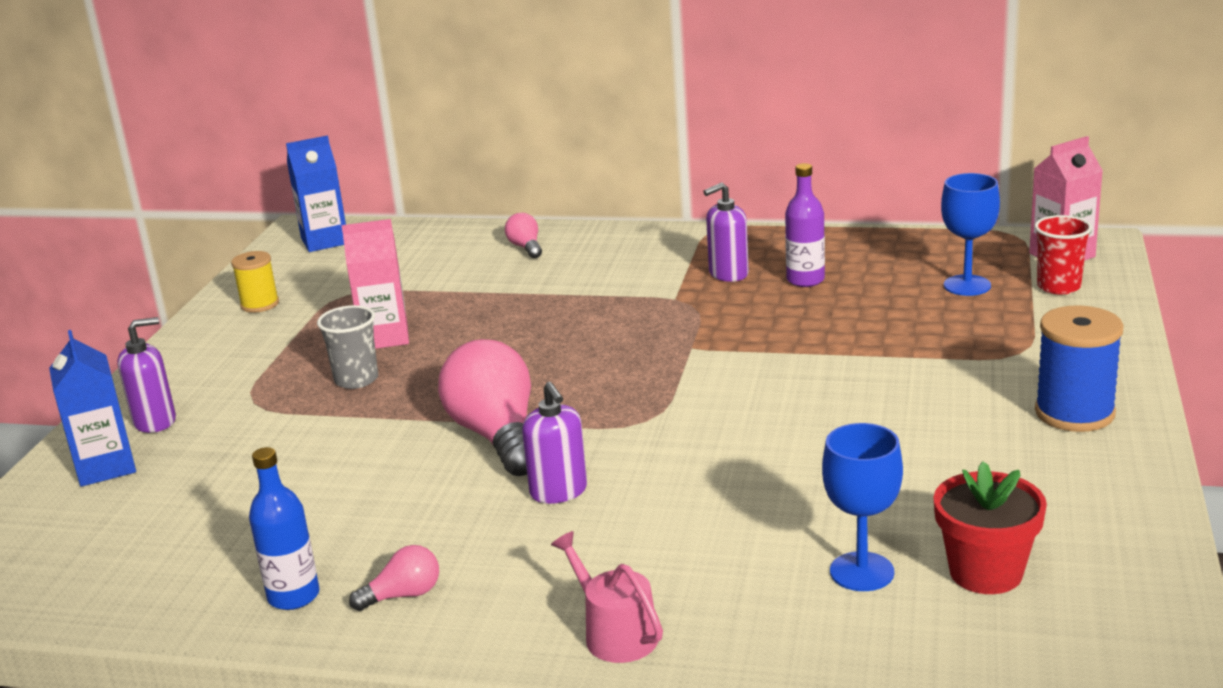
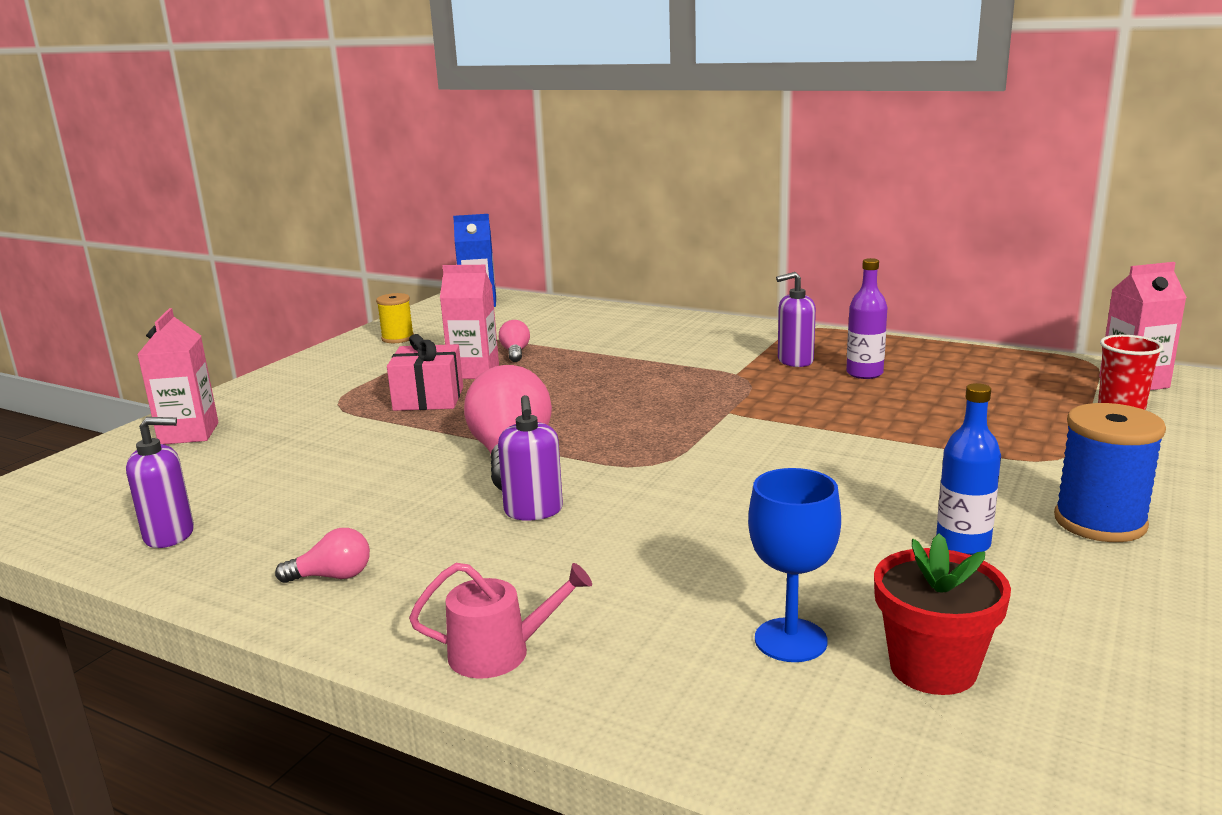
camera: 15 degrees right, 5 degrees down
blue carton [49,330,136,487] -> pink carton [137,308,219,444]
purple soap dispenser [117,317,176,433] -> purple soap dispenser moved to [126,417,194,548]
blue bottle [249,447,320,610] -> blue bottle moved to [936,383,1001,555]
grey cup [317,305,378,389] -> pink gift [387,334,463,411]
pink light bulb [505,213,542,258] -> pink light bulb moved to [499,320,530,362]
pink watering can [551,531,663,663] -> pink watering can turned 105 degrees clockwise [409,563,592,679]
blue goblet [941,173,1000,296] -> none

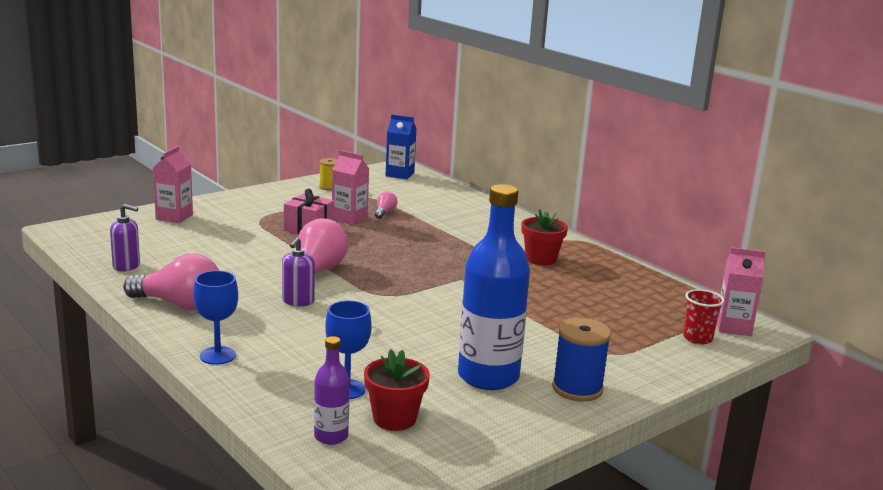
camera: 20 degrees right, 0 degrees up
pink light bulb [275,528,370,583] -> pink light bulb [123,254,219,310], size x2.15
pink watering can [409,563,592,679] -> blue goblet [193,271,238,365]
purple soap dispenser [776,272,816,367] -> red flower pot [521,209,568,266]
purple bottle [846,258,888,379] -> purple bottle moved to [314,336,350,445]
blue bottle [936,383,1001,555] -> blue bottle [458,184,530,390], size x2.06

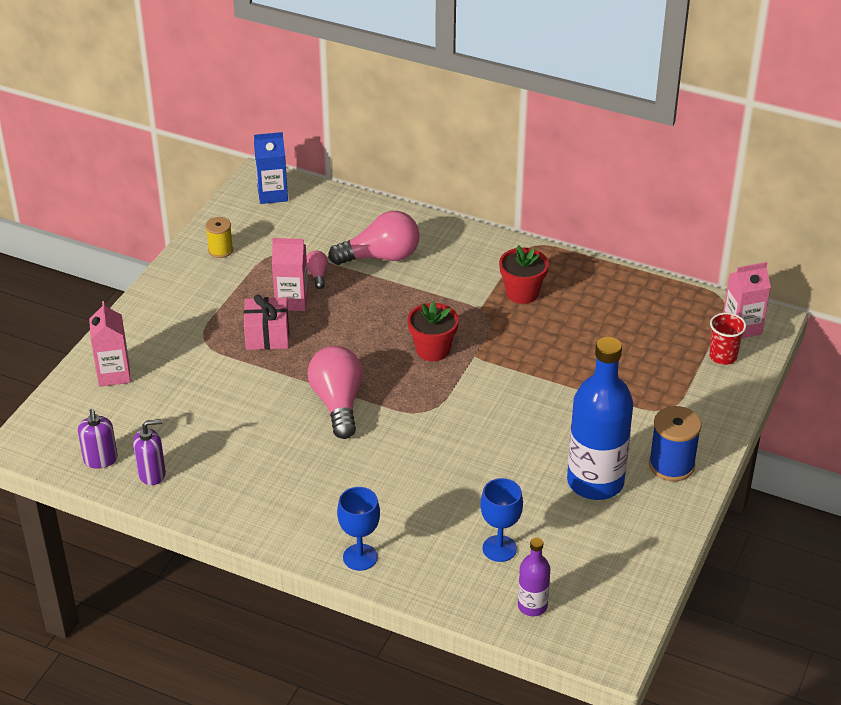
camera: 25 degrees left, 20 degrees up
pink light bulb [123,254,219,310] -> pink light bulb moved to [328,211,420,265]
purple soap dispenser [282,237,315,306] -> purple soap dispenser moved to [78,409,118,469]
red flower pot [364,349,430,431] -> red flower pot moved to [407,301,459,361]

